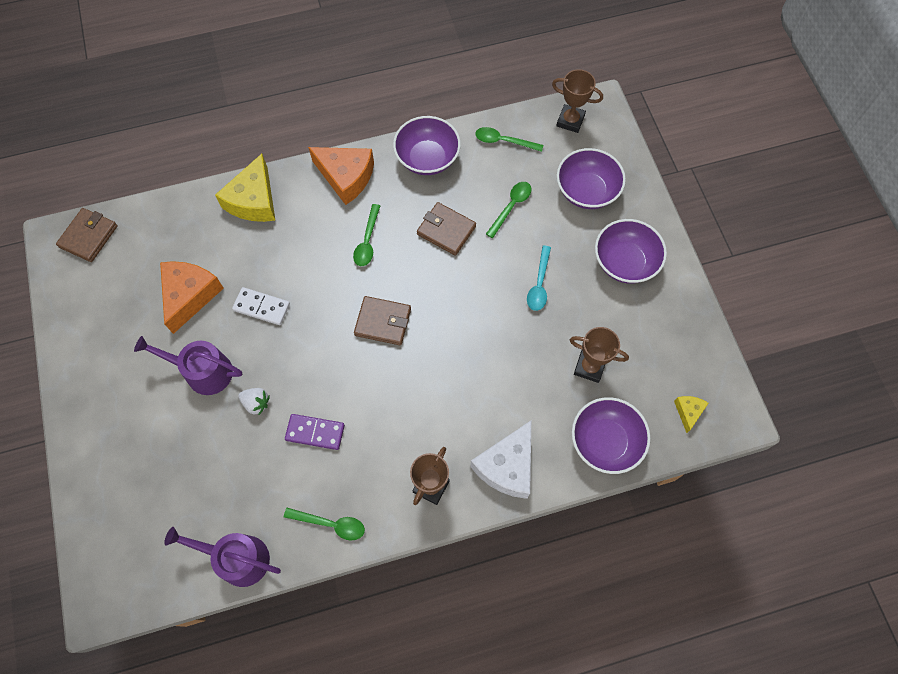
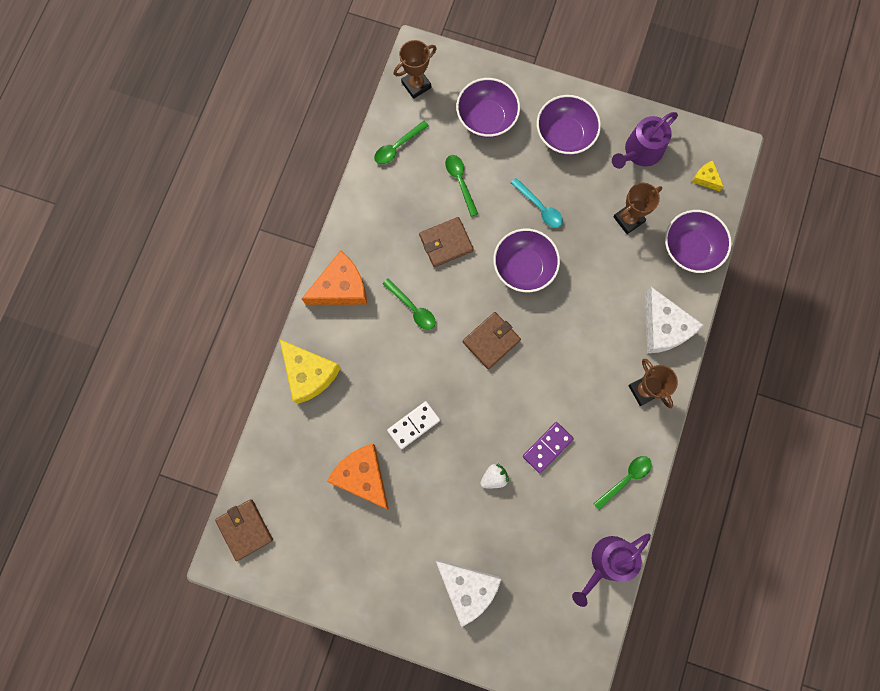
camera: 55 degrees left, 10 degrees up
purple watering can [134,336,242,395] -> purple watering can moved to [612,112,678,169]
purple bowl [393,116,461,175] -> purple bowl moved to [493,229,560,292]
none -> white cheese [436,559,501,627]

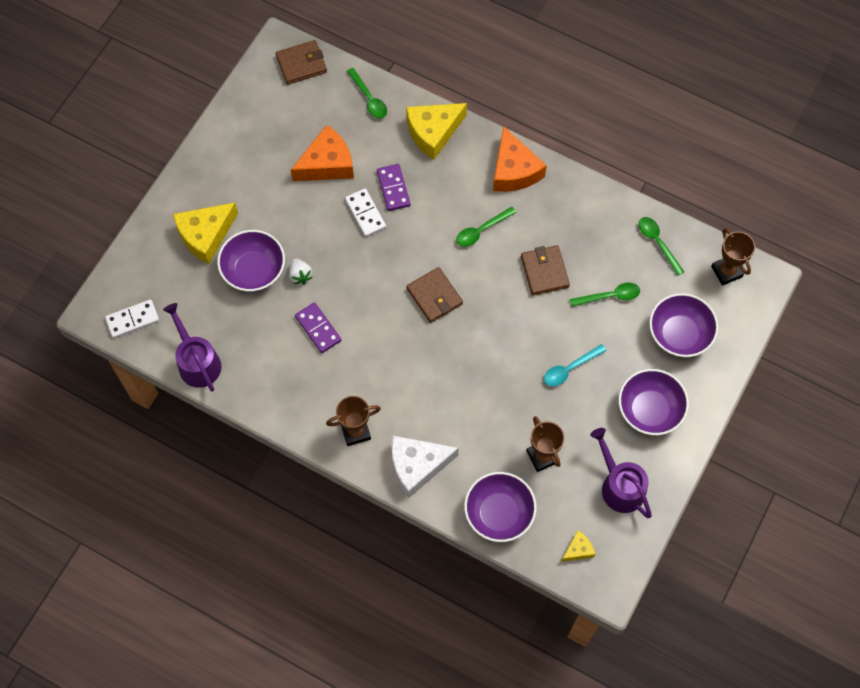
camera: 100 degrees right, 10 degrees down
white cheese [436,559,501,627] -> yellow cheese [173,203,238,264]
purple bowl [493,229,560,292] -> purple bowl moved to [217,230,285,292]
green spoon [593,456,652,510] -> green spoon moved to [347,68,387,119]
none -> white domino [105,299,159,338]
none -> purple domino [377,164,411,211]

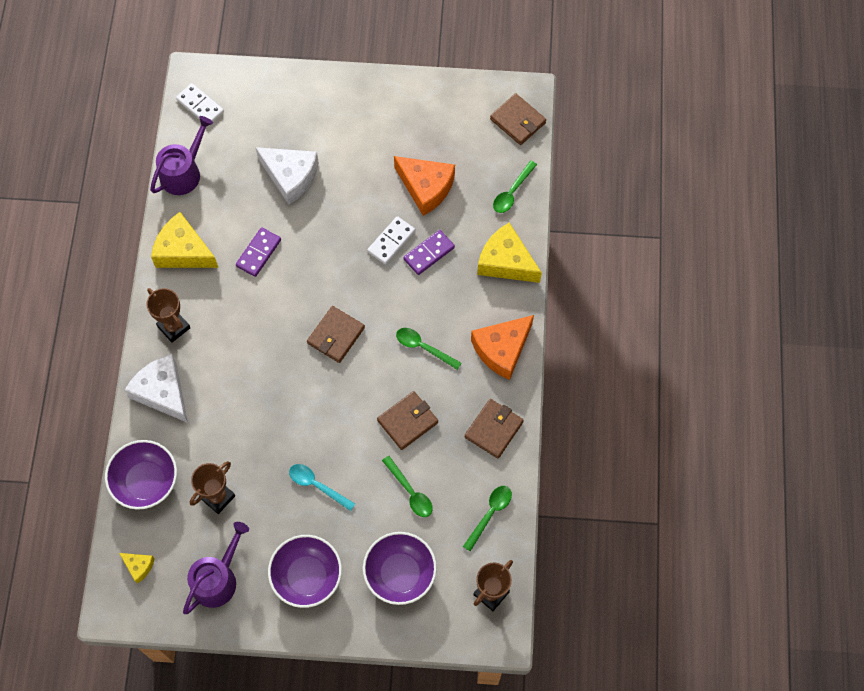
camera: 65 degrees right, 0 degrees up
yellow cheese [173,203,238,264] -> yellow cheese moved to [151,212,219,268]
purple bowl [217,230,285,292] -> white cheese [255,147,319,205]
white strawberry [289,259,313,284] -> none
none -> brown wallet [465,399,524,459]

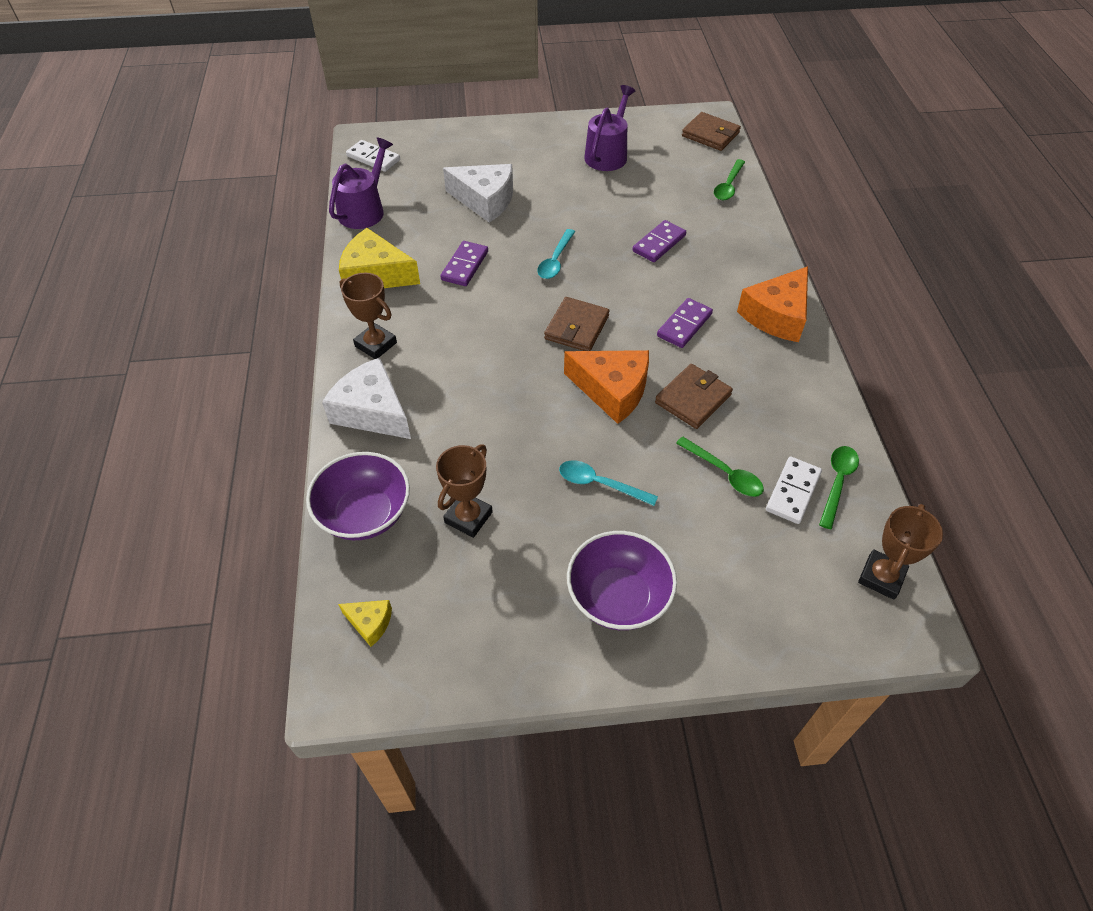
camera: 10 degrees left, 15 degrees down
purple watering can [183,522,249,614] -> purple watering can moved to [584,85,635,171]
purple bowl [363,532,437,605] -> none
white domino [368,216,415,264] -> white domino moved to [766,456,822,524]
orange cheese [394,156,455,216] -> orange cheese moved to [564,350,649,424]
green spoon [396,328,461,370] -> purple domino [657,298,713,348]
brown wallet [465,399,524,459] -> none
yellow cheese [477,223,542,283] -> none
none -> turquoise spoon [537,229,575,279]

